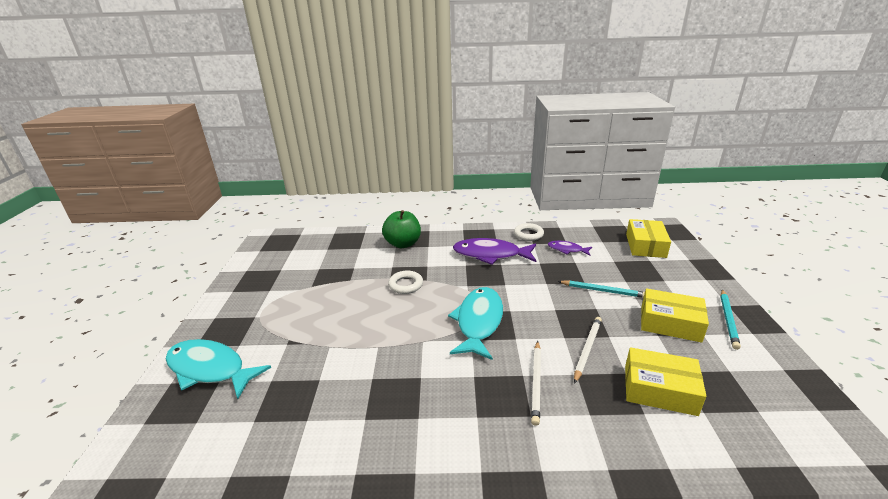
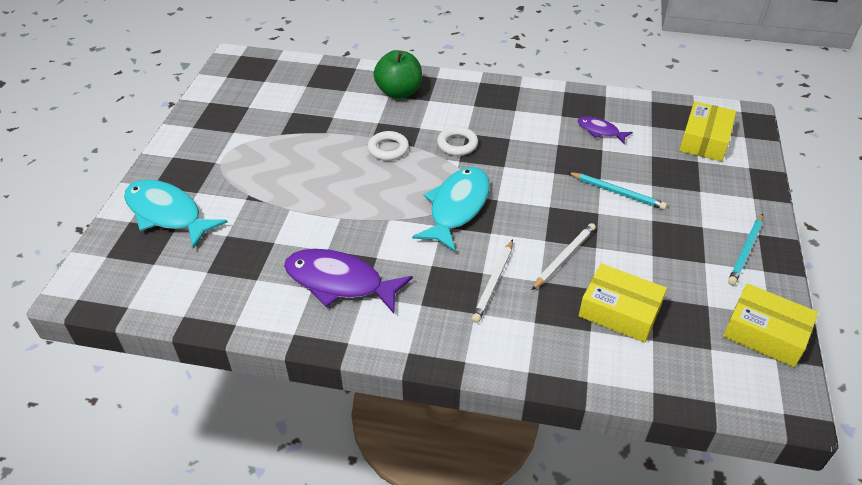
camera: 10 degrees right, 15 degrees up
purple fish [453,238,536,265] -> purple fish moved to [284,249,413,313]
white ring [514,223,544,241] -> white ring moved to [437,127,478,156]
yellow box [641,288,709,343] -> yellow box moved to [723,283,818,367]

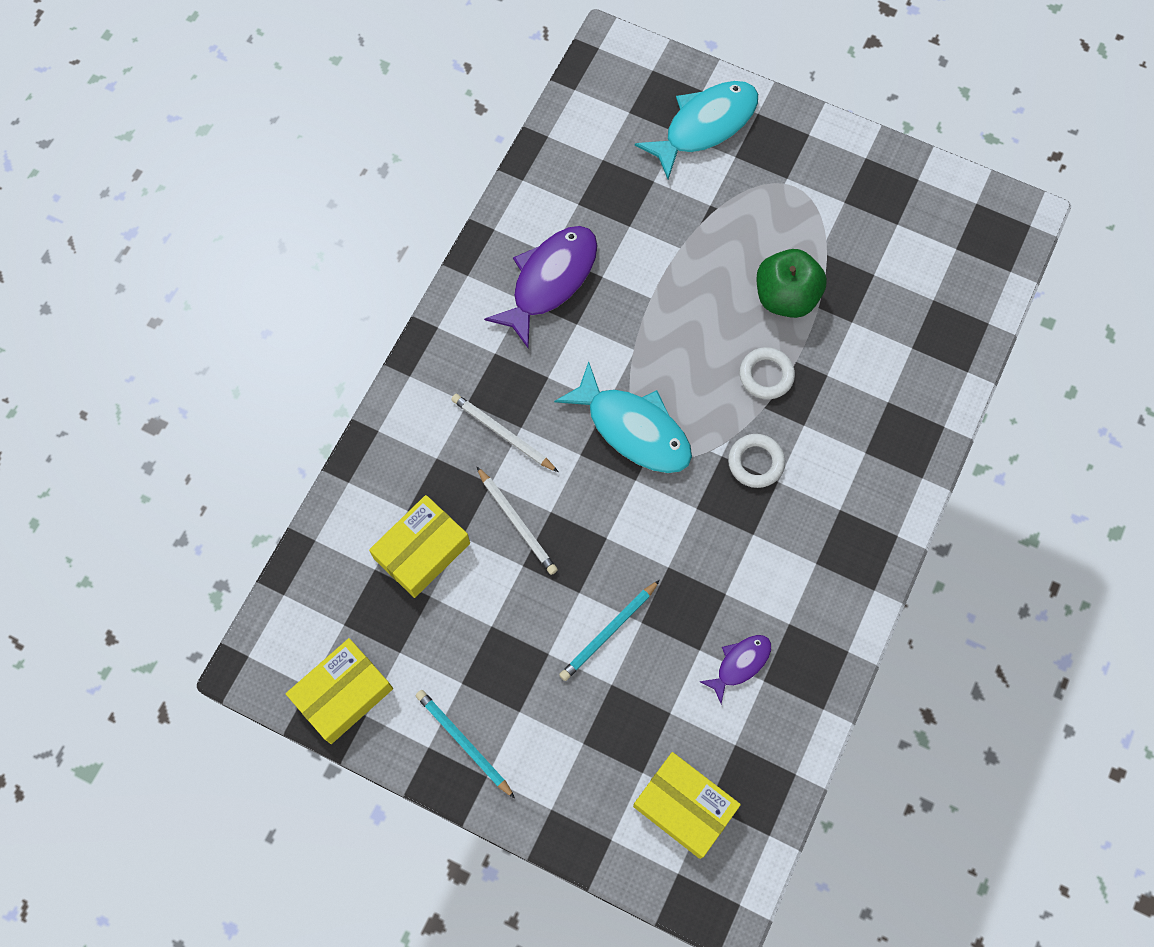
camera: 105 degrees right, 25 degrees up
green apple [373,50,422,99] -> green apple moved to [756,249,827,318]

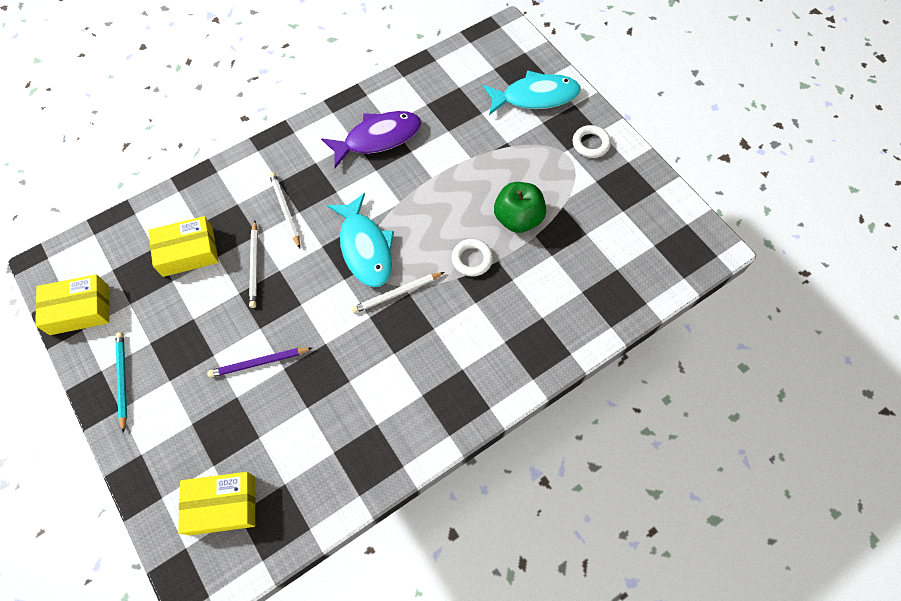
camera: 30 degrees right, 5 degrees down
turquoise pencil [559,580,660,681] -> purple pencil [207,347,312,378]
yellow box [633,752,741,859] -> yellow box turned 75 degrees counterclockwise [178,472,255,536]
purple fish [700,635,771,704] -> none
white ring [728,434,785,488] -> white ring moved to [573,125,611,158]
none -> white pencil [351,272,444,314]

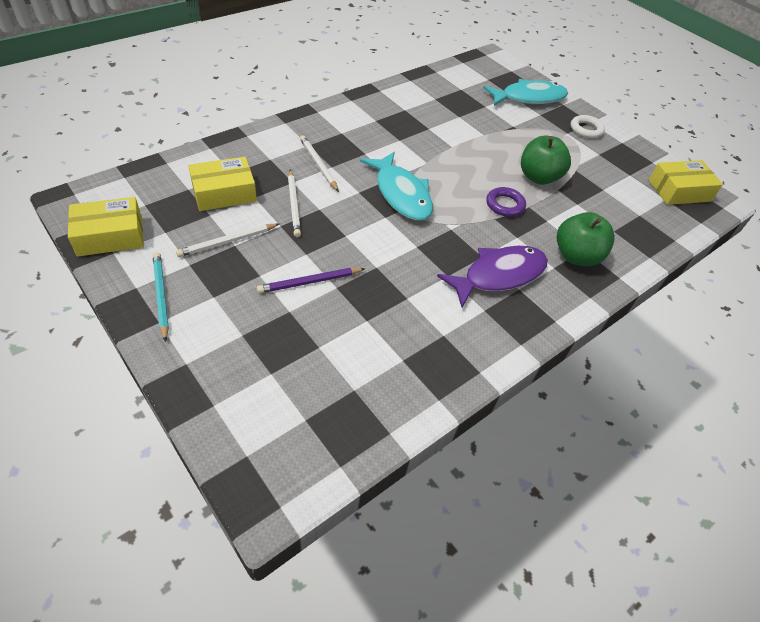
camera: 10 degrees left, 15 degrees down
yellow box [178,472,255,536] -> yellow box moved to [649,160,723,205]
purple fish [321,111,421,168] -> purple fish moved to [437,246,548,307]
white pencil [351,272,444,314] -> white pencil moved to [176,223,279,257]
white ring [452,239,493,277] -> purple ring [486,187,526,217]
none -> green apple [557,212,615,266]

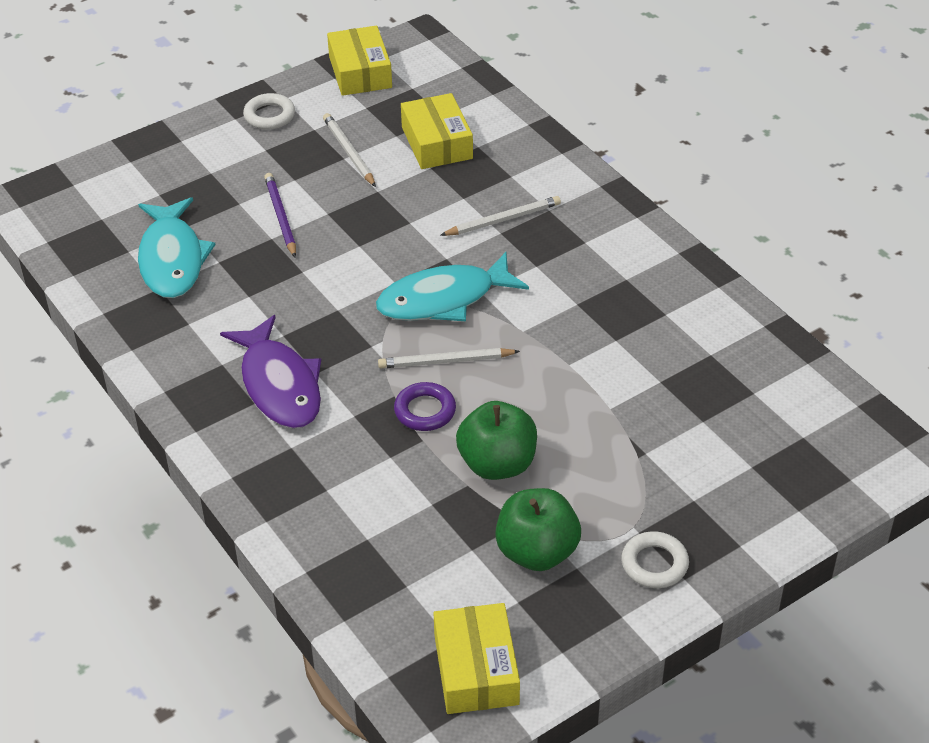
camera: 100 degrees right, 5 degrees down
turquoise pencil [153,252,169,342] -> white ring [243,93,295,130]
white pencil [288,170,301,237] -> white pencil moved to [378,348,520,368]
turquoise fish [483,79,568,106] -> turquoise fish moved to [138,197,215,298]
green apple [557,212,615,266] -> green apple moved to [495,488,581,571]

